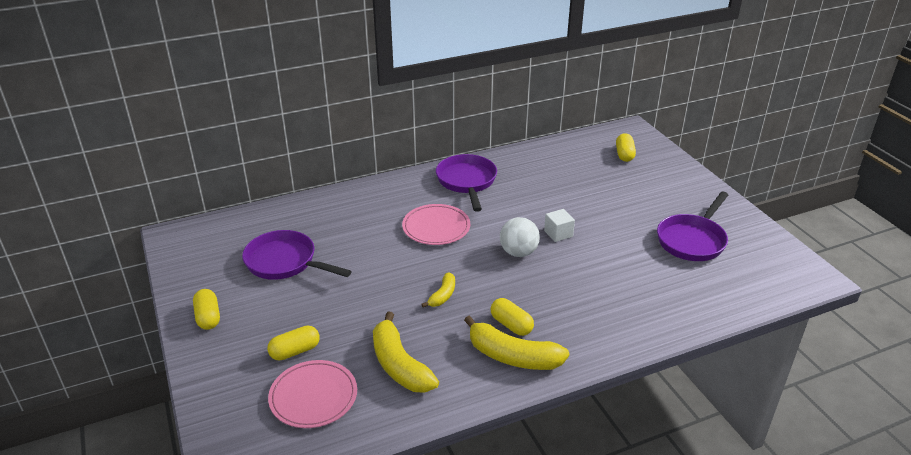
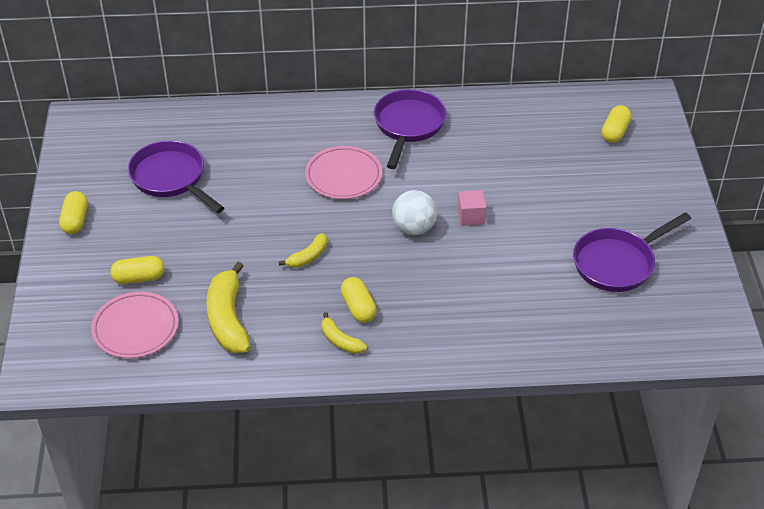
camera: 20 degrees right, 10 degrees up
yellow banana [464,315,569,370] -> yellow banana [321,312,367,354], size x0.54
white cube [544,209,575,242] -> pink cube [457,190,486,226]

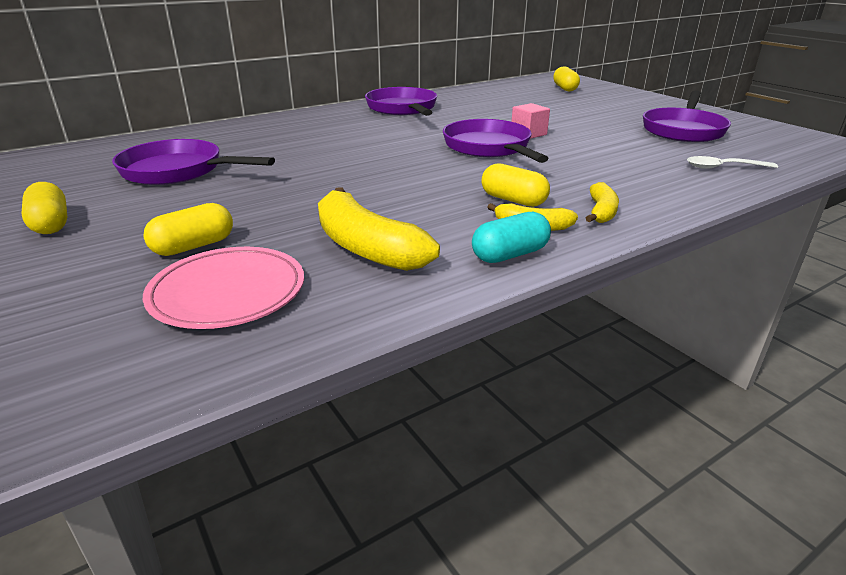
camera: 30 degrees left, 15 degrees down
yellow banana [279,233,327,268] -> yellow banana moved to [586,182,619,223]
pink plate [305,146,382,199] -> none
white ball [392,190,437,235] -> purple pan [443,119,549,163]
none -> turquoise capsule [472,212,551,263]
none -> white spoon [687,156,778,169]

